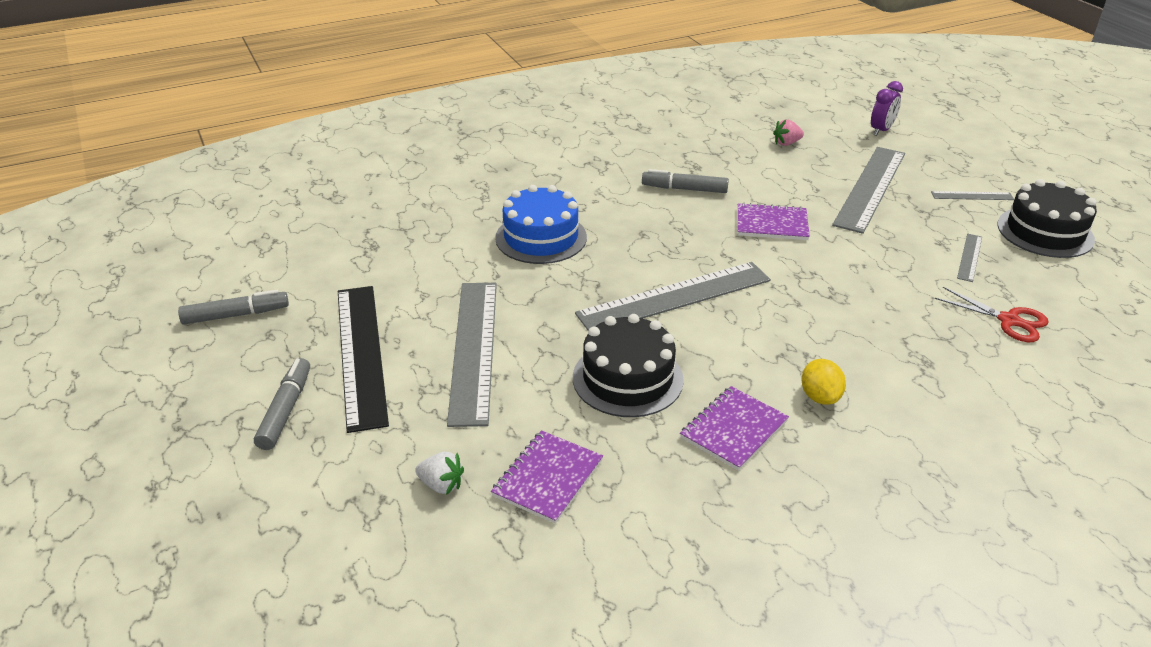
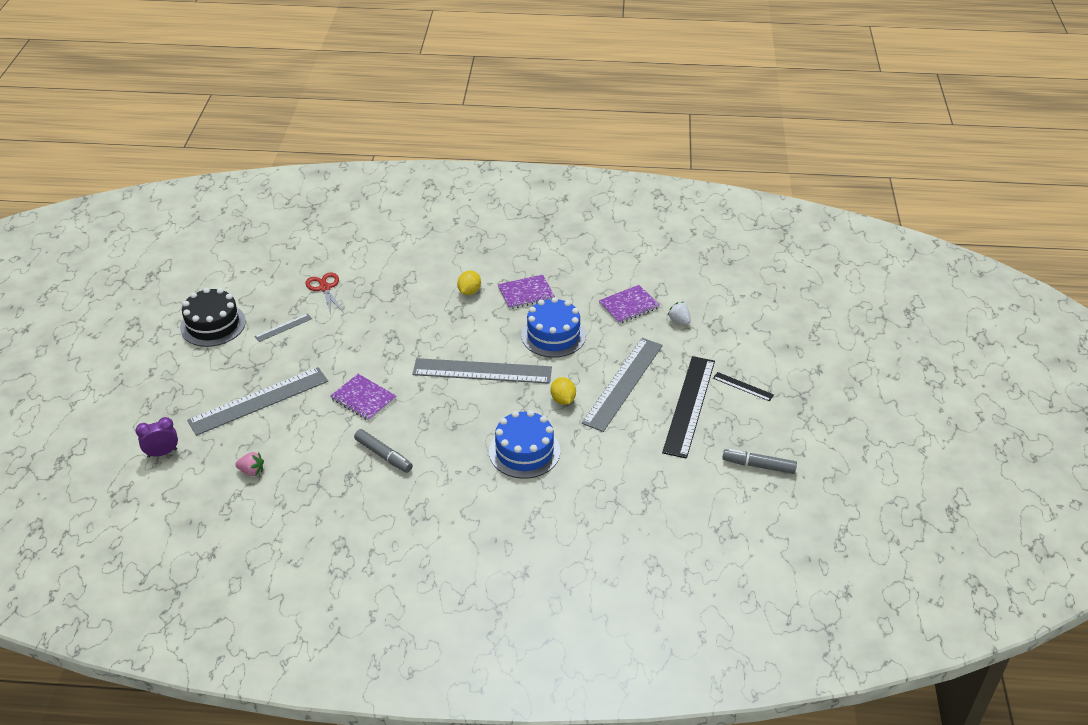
camera: 150 degrees left, 5 degrees up
grey marker [254,358,310,450] -> black ruler [713,372,774,401]
black cake [573,314,684,417] -> blue cake [521,297,586,358]
grey ruler [931,191,1014,200] -> none
none -> yellow lemon [551,377,576,405]

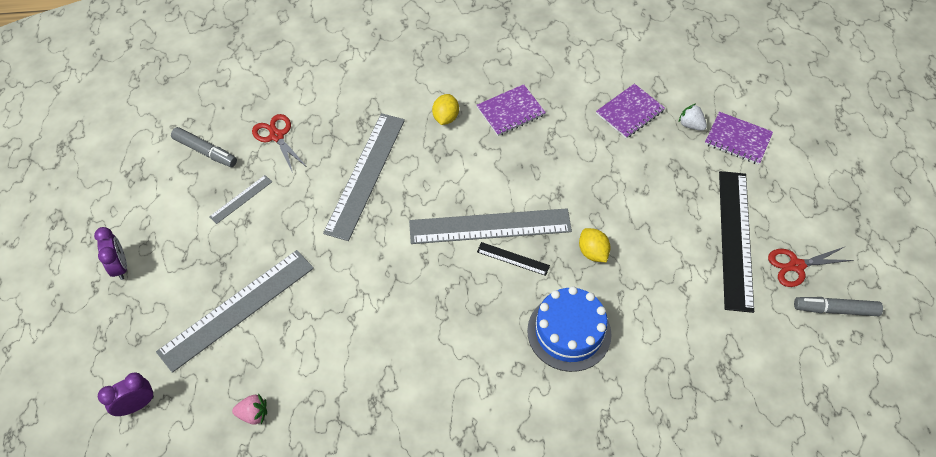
camera: 10 degrees left, 15 degrees up
black cake [180,287,246,347] -> none
purple notebook [330,374,396,421] -> purple notebook moved to [705,112,773,165]
grey marker [354,429,413,473] -> grey marker moved to [171,127,237,167]
blue cake [521,297,586,358] -> none
grey ruler [582,338,663,432] -> grey ruler moved to [323,113,405,241]
black ruler [713,372,774,401] -> black ruler moved to [477,242,550,276]
none -> purple clock [94,227,127,280]
none -> red scissors [768,247,853,287]

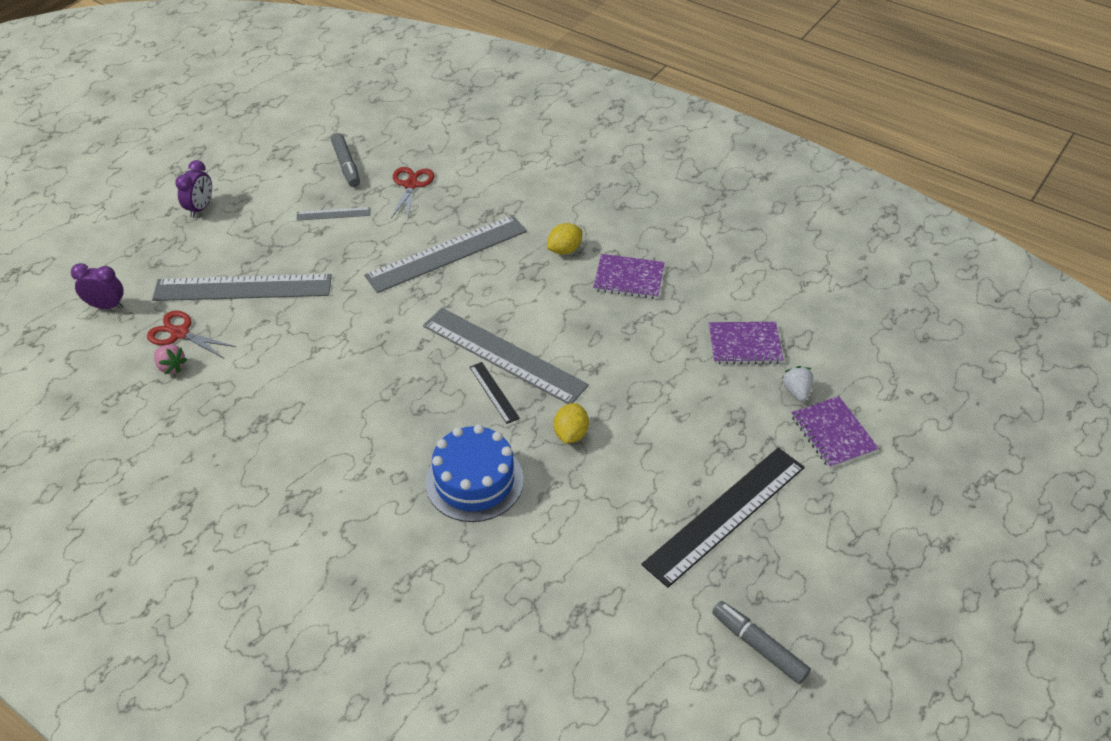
camera: 40 degrees right, 10 degrees down
red scissors [768,247,853,287] -> red scissors moved to [147,311,236,358]

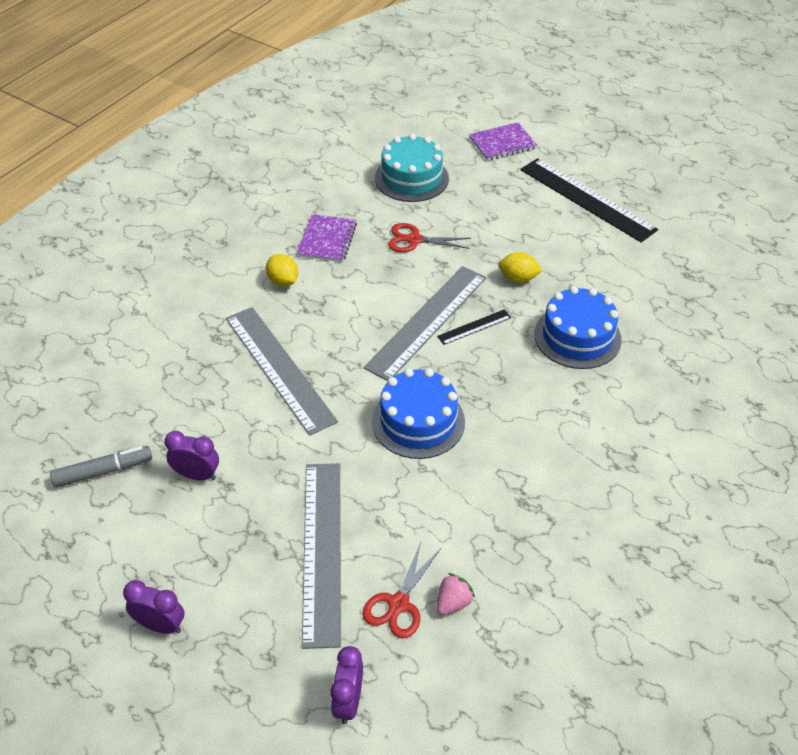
camera: 90 degrees left, 0 degrees up
grey ruler [296,207,370,221] -> purple clock [165,431,219,480]
red scissors [391,167,435,219] -> red scissors moved to [388,223,471,252]
purple notebook [709,322,784,364] -> turquoise cake [375,134,449,202]
grey marker [712,601,811,684] -> none
white strawberry [782,366,813,402] -> none
none -> blue cake [372,368,465,459]

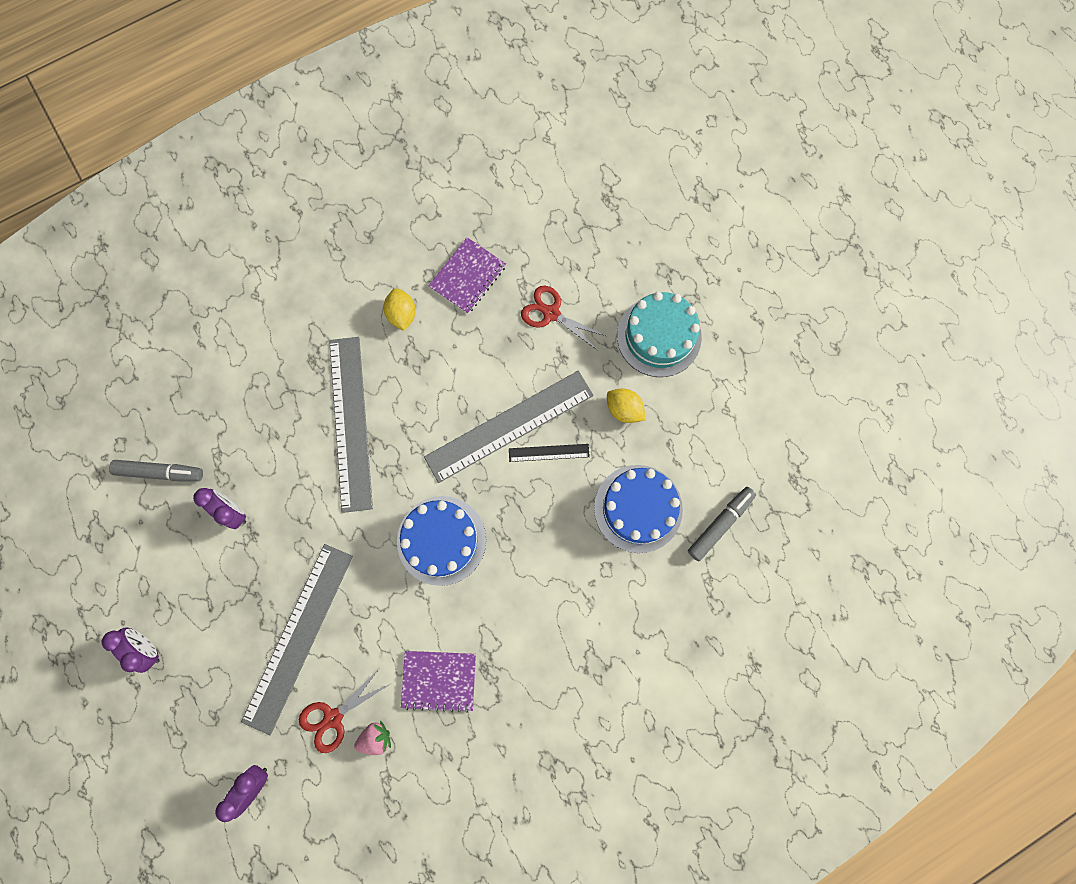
camera: 25 degrees right, 30 degrees up
turquoise cake [375,134,449,202] -> turquoise cake moved to [617,292,702,377]
purple notebook [469,122,537,161] -> purple notebook moved to [401,651,476,713]
black ruler [520,158,658,242] -> none
none -> grey marker [688,487,756,561]

